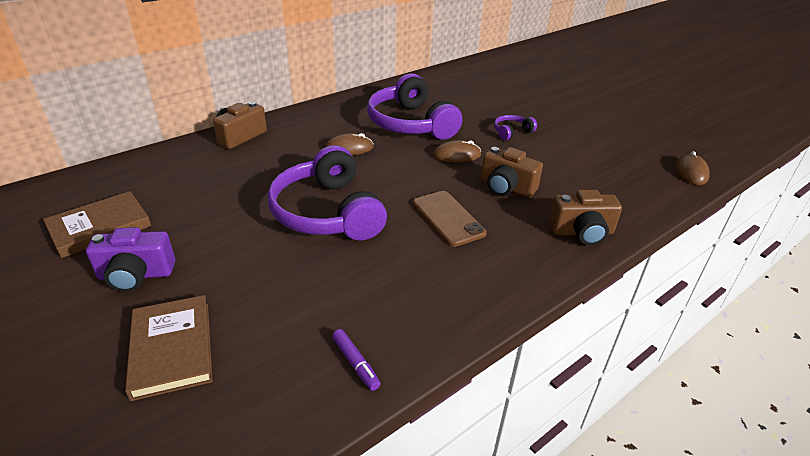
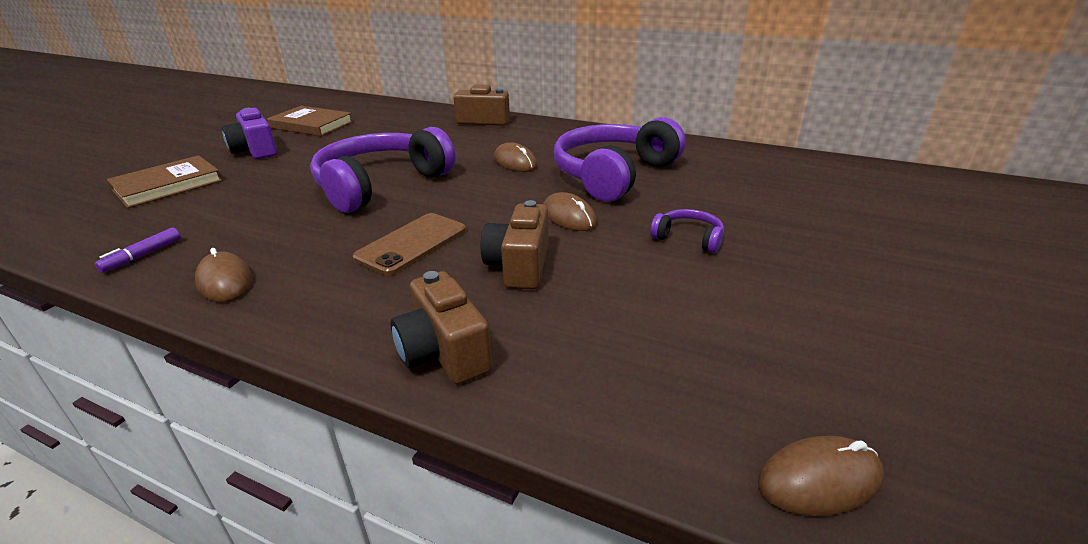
camera: 65 degrees right, 5 degrees down
none -> brown mouse [195,248,252,302]

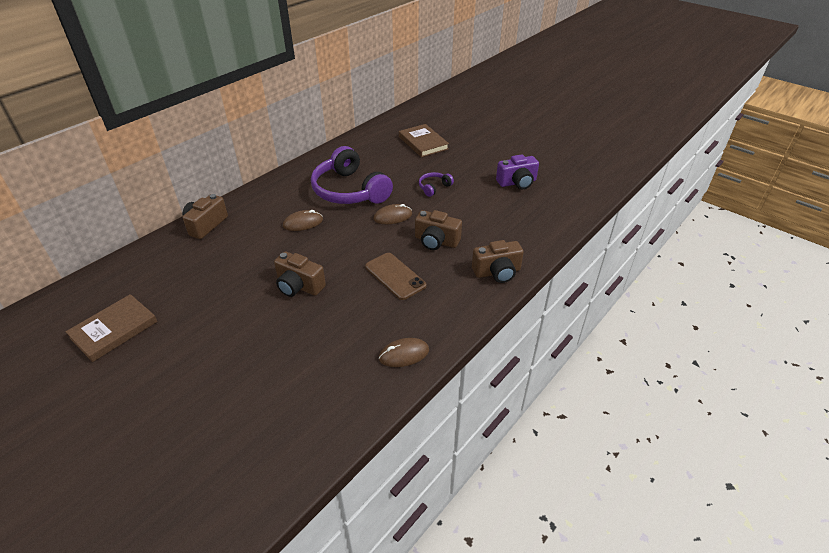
camera: 75 degrees left, 10 degrees up
purple marker [95,228,181,273] -> none
brown book [107,155,222,208] -> brown book moved to [399,124,449,157]
purple camera [222,108,277,159] -> purple camera moved to [496,154,539,189]
purple headphones [310,127,455,213] -> brown camera [274,251,326,297]
brown mouse [758,436,884,516] -> none

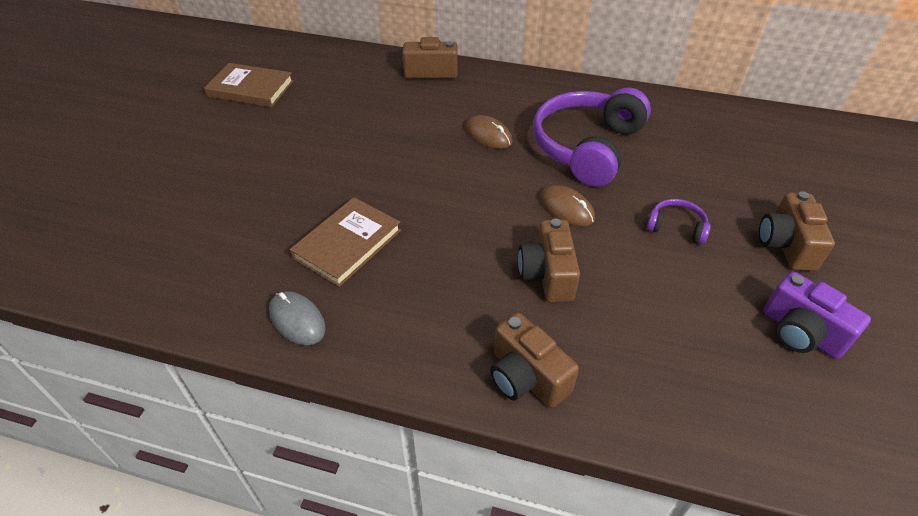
camera: 65 degrees right, 5 degrees up
brown camera [274,251,326,297] -> brown camera moved to [759,191,835,271]
brown phone [365,253,426,300] -> none
brown mouse [379,338,429,367] -> grey mouse [269,291,326,345]
brown book [399,124,449,157] -> brown book moved to [290,197,401,287]

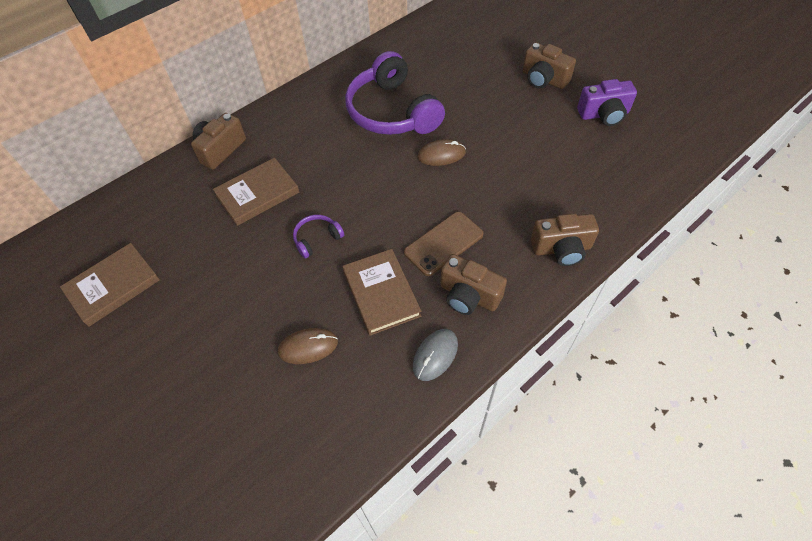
camera: 55 degrees left, 10 degrees up
grey mouse [269,291,326,345] -> grey mouse turned 45 degrees counterclockwise [413,329,458,381]
brown mouse [465,115,513,149] -> brown mouse moved to [278,328,338,364]
brown camera [518,219,580,302] -> brown camera moved to [440,254,507,315]
purple headphones [647,199,711,244] -> purple headphones moved to [293,215,344,258]
none -> brown book [213,158,299,226]
none -> brown phone [404,212,484,276]

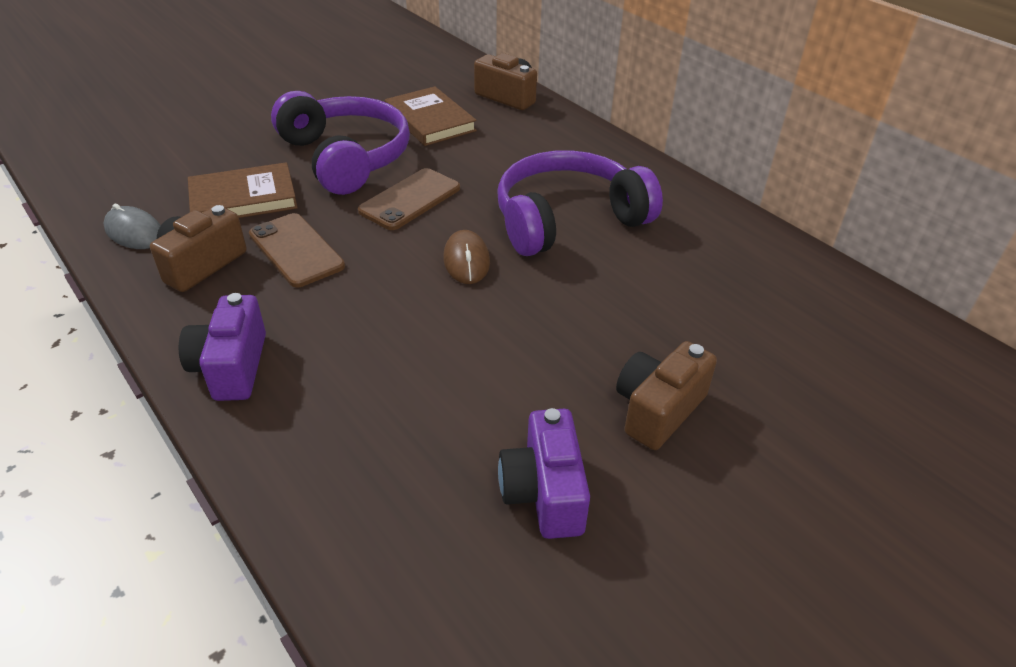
camera: 90 degrees right, 15 degrees down
brown book [60,243,160,327] -> none
brown mouse [278,328,338,364] -> none
purple headphones [293,215,344,258] -> purple headphones [271,91,410,195], size x2.33
brown camera [531,213,599,266] -> purple camera [179,293,266,401]
none -> brown phone [358,168,460,230]

